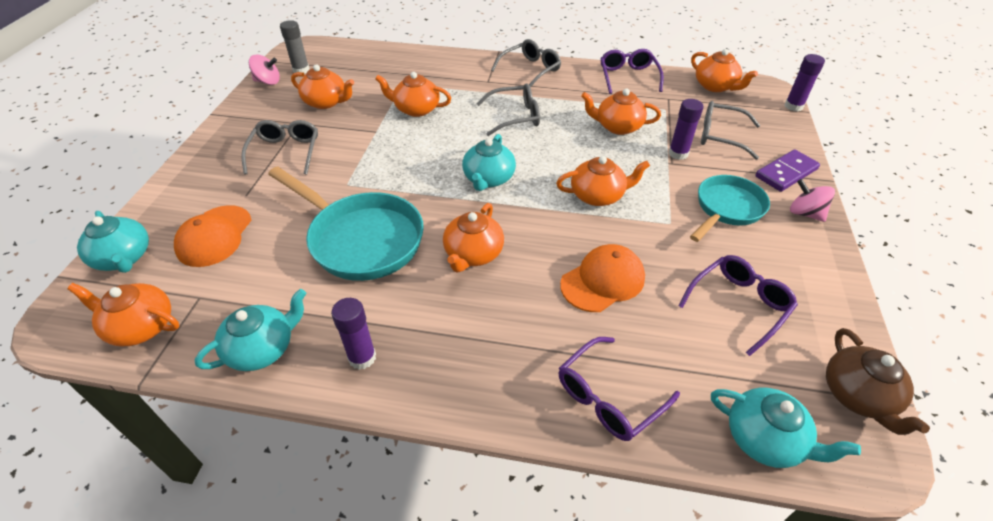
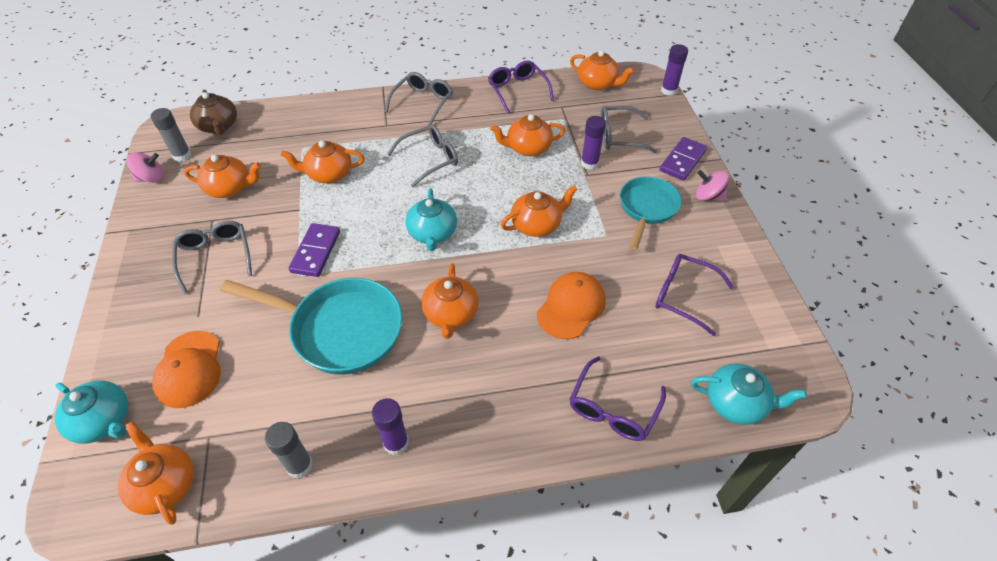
camera: 20 degrees left, 5 degrees up
orange teapot [67,283,179,346] -> orange teapot turned 60 degrees clockwise [118,421,194,525]
turquoise teapot [195,289,306,371] -> grey glue stick [265,422,313,478]
purple glasses [678,255,798,356] -> purple glasses turned 90 degrees counterclockwise [655,254,734,336]
brown teapot [826,328,930,435] -> brown teapot moved to [190,89,237,135]
none -> purple domino [289,223,340,277]

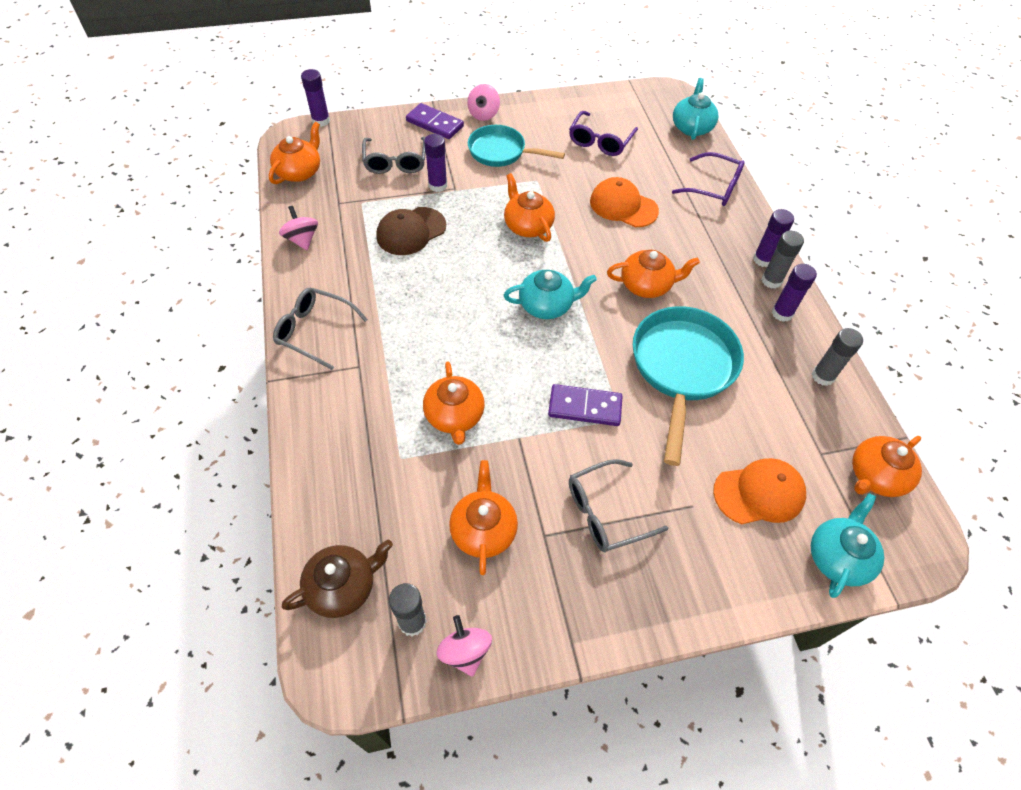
camera: 95 degrees left, 5 degrees up
grey glasses [387,124,458,187] -> none
purple glasses [488,60,554,113] -> pink spinning top [279,206,318,250]
orange teapot [490,114,565,156] -> brown cap [376,207,446,255]
none -> purple glue stick [753,209,794,267]
none -> grey glue stick [761,231,804,289]

